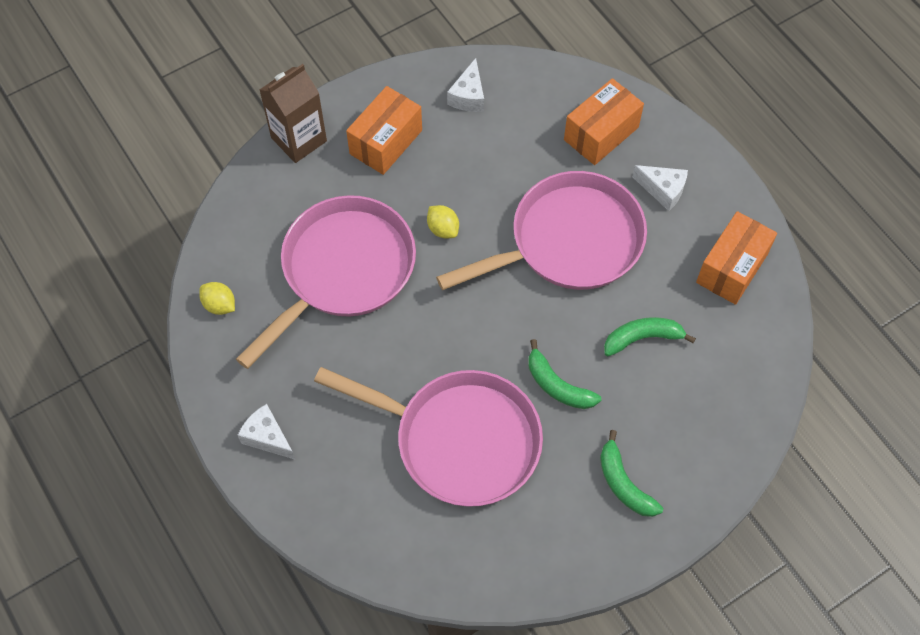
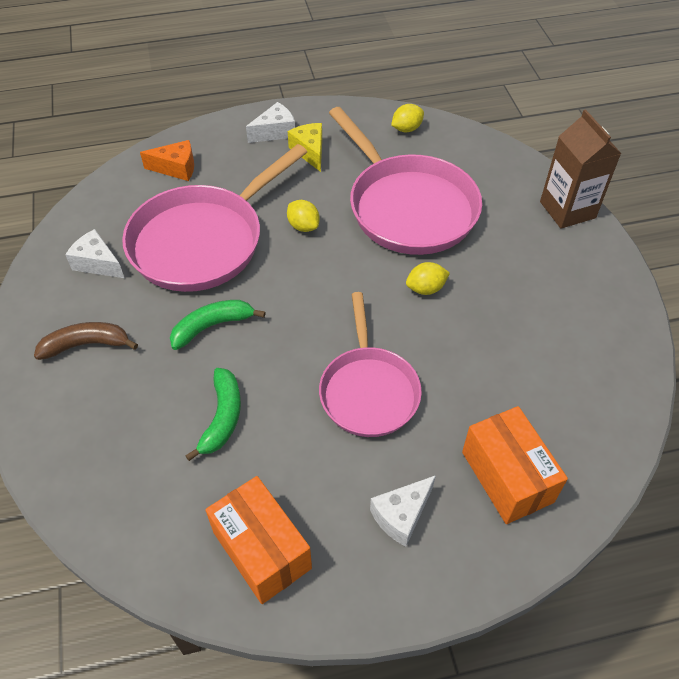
camera: 110 degrees right, 10 degrees down
orange box [346,86,422,175] -> none
pink pan [436,171,647,290] -> pink pan [319,292,422,437], size x0.65
white cheese [447,58,484,112] -> white cheese moved to [65,229,124,278]
green banana [600,430,663,517] -> brown banana [34,322,138,360]
none -> orange cheese [140,140,194,181]
none -> yellow lemon [287,200,320,232]
none -> yellow cheese [288,123,322,172]

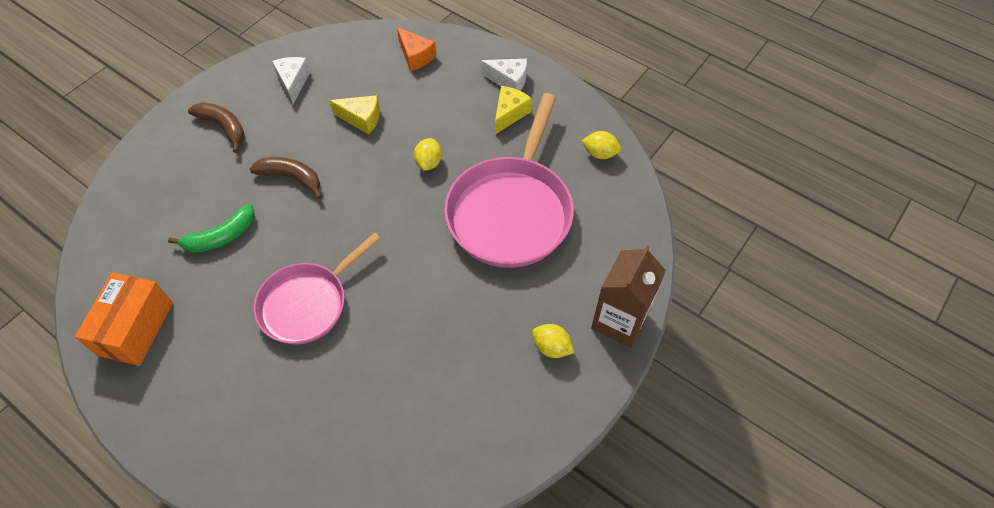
camera: 50 degrees right, 5 degrees up
pink pan [122,144,307,292] -> yellow cheese [329,95,380,134]
green banana [170,300,266,350] -> brown banana [249,157,322,199]
white cheese [370,475,436,547] -> none
yellow lemon [406,262,450,295] -> yellow lemon moved to [532,324,574,358]
orange box [462,406,568,524] -> none

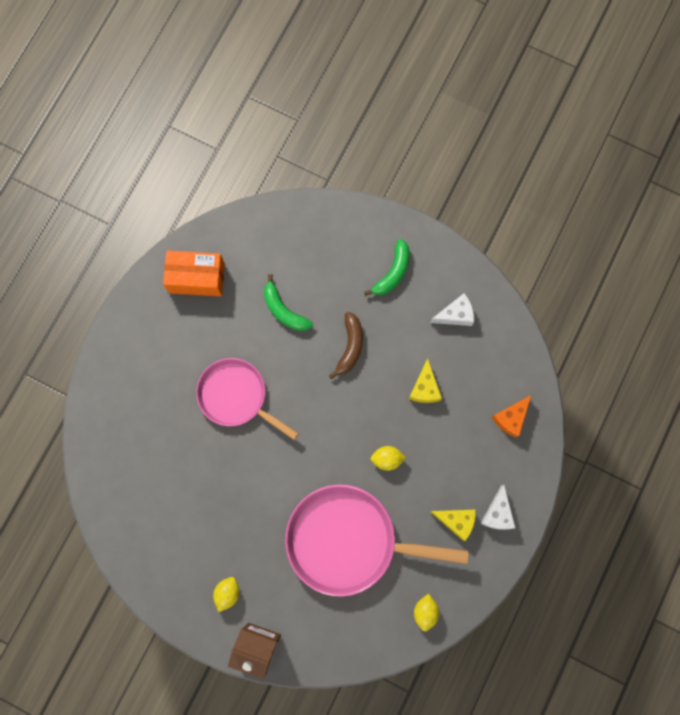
camera: 80 degrees right, 20 degrees up
brown banana [188,103,245,153] -> green banana [364,239,410,296]

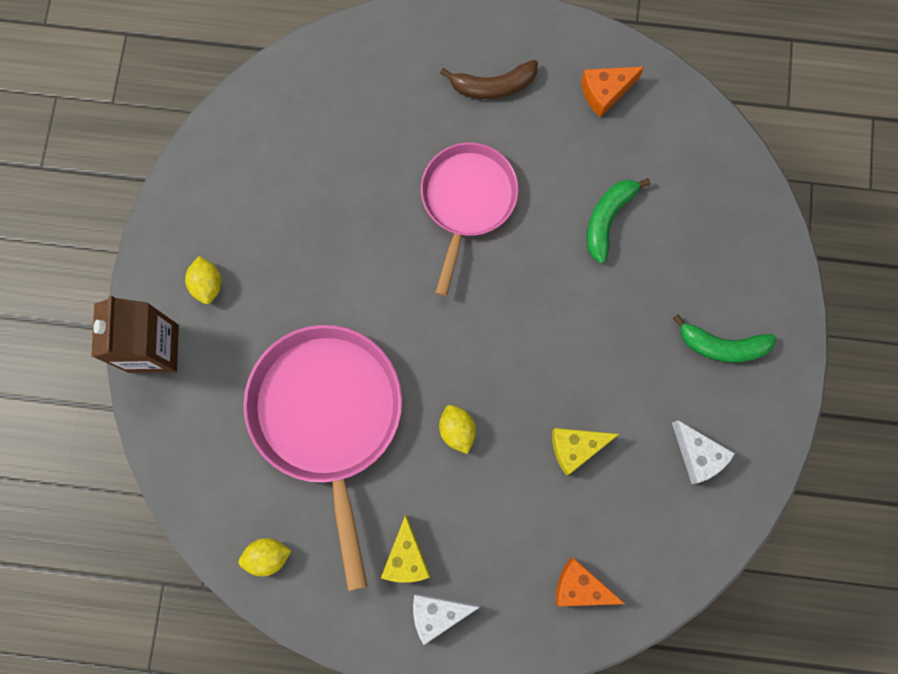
camera: 70 degrees right, 0 degrees up
orange box [163,250,225,297] -> orange cheese [581,67,644,118]
yellow lemon [213,577,239,612] -> yellow lemon turned 75 degrees clockwise [185,256,222,304]
brown banana [328,312,363,379] -> brown banana moved to [440,60,538,99]

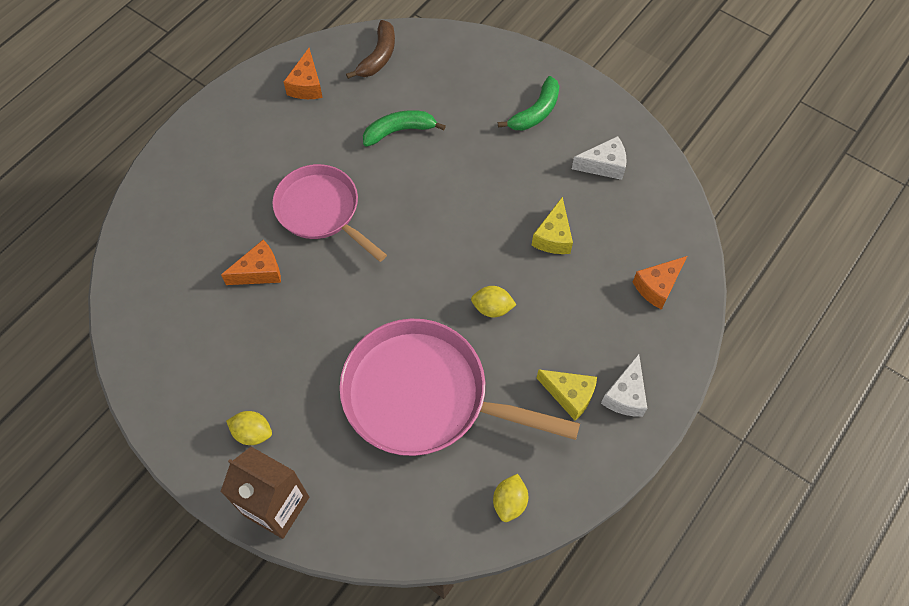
camera: 60 degrees left, 15 degrees down
brown banana [440,60,538,99] -> brown banana moved to [346,20,395,79]
green banana [587,178,651,263] -> green banana turned 105 degrees clockwise [363,110,446,147]
none -> orange cheese [221,240,281,285]

